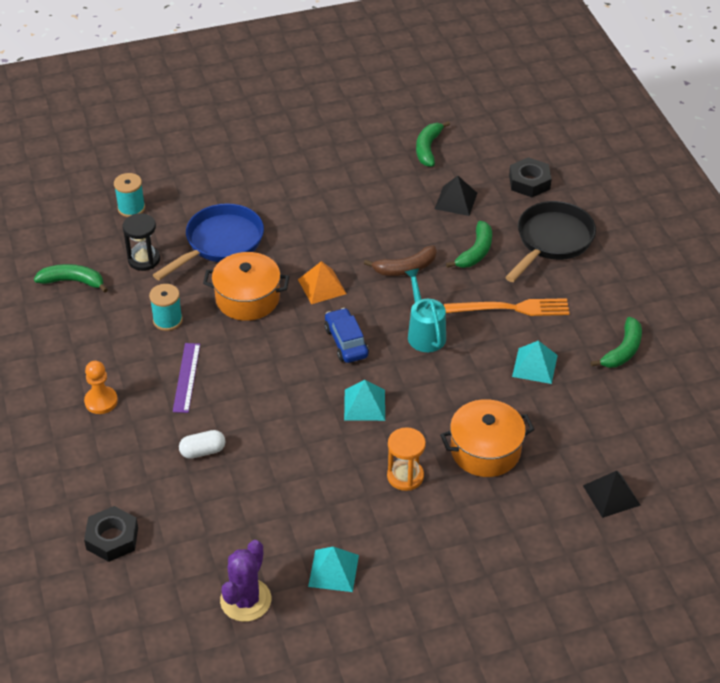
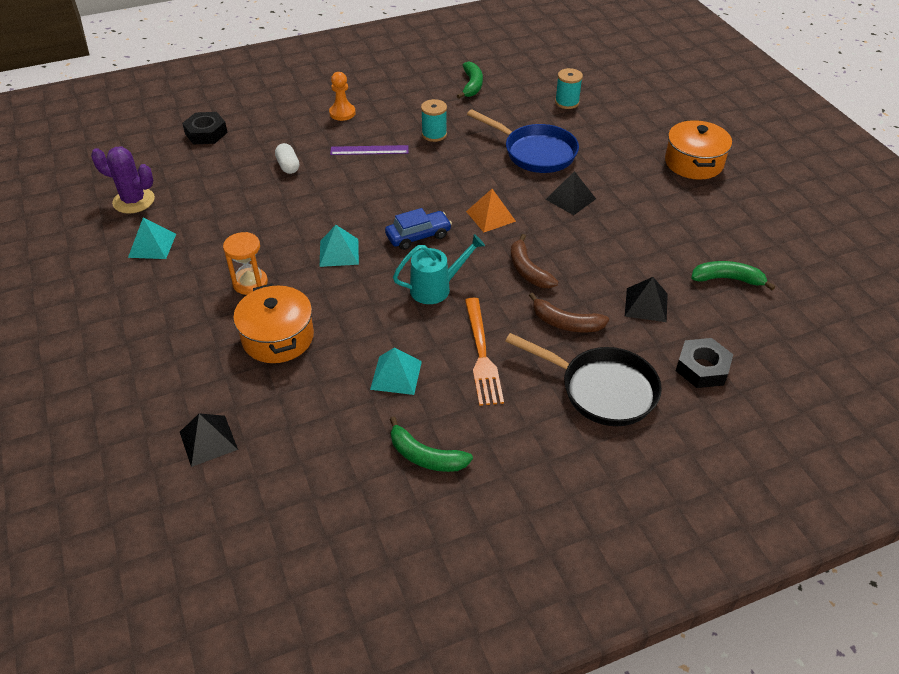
camera: 85 degrees right, 0 degrees up
black hourglass [122,213,160,271] -> none
orange pot [203,252,290,321] -> orange pot moved to [665,120,732,180]
green banana [446,221,492,268] -> brown banana [529,293,609,332]
none -> black pyramid [546,171,596,215]

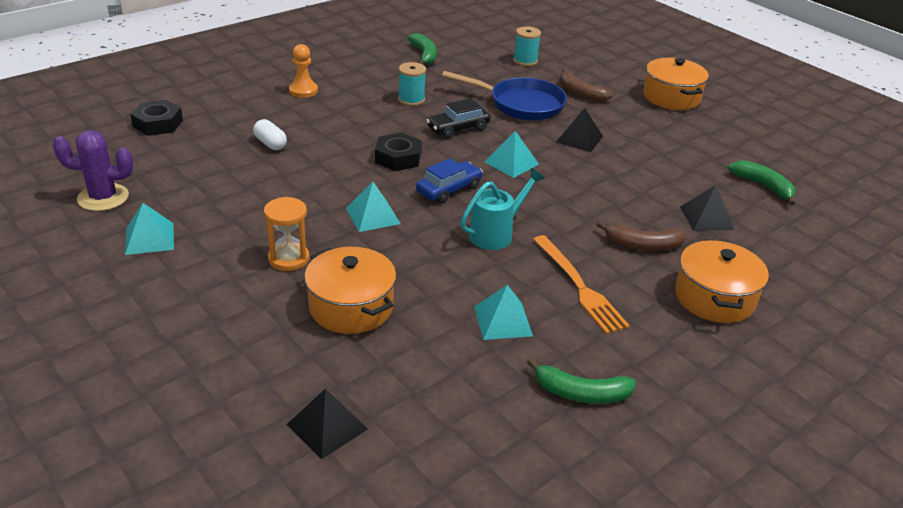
camera: 20 degrees left, 10 degrees down
purple ruler [330,145,408,155] -> none
orange pyramid [466,189,516,232] -> turquoise pyramid [485,131,539,178]
black pan [506,333,662,426] -> orange pot [675,239,769,323]
brown banana [511,234,558,288] -> brown banana moved to [560,69,613,102]
black nut [676,338,733,388] -> black nut moved to [375,133,422,171]
green banana [691,261,775,290] -> green banana turned 60 degrees clockwise [727,160,796,205]
none -> black car [426,98,490,139]

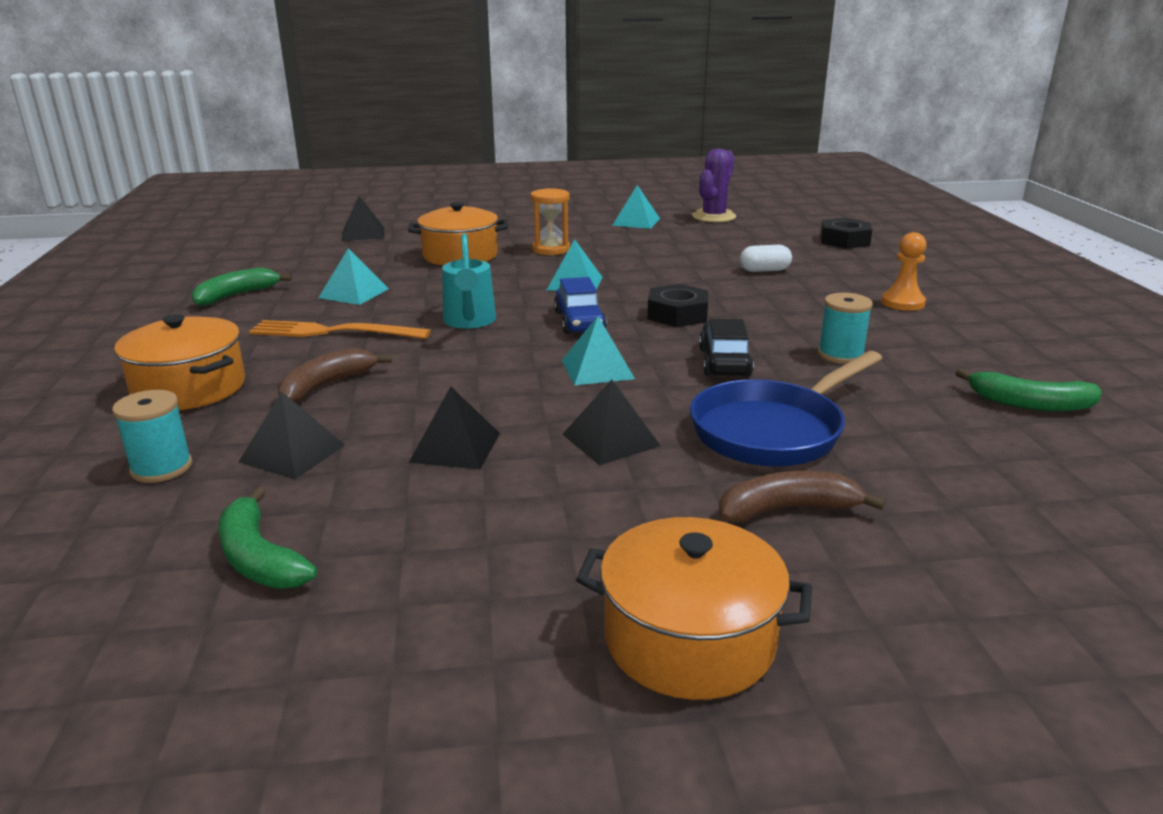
camera: 125 degrees right, 10 degrees down
turquoise spool [513,26,541,66] -> turquoise spool moved to [112,390,192,483]
green banana [727,160,796,205] -> green banana turned 60 degrees clockwise [218,487,317,589]
none -> black pyramid [409,386,500,469]

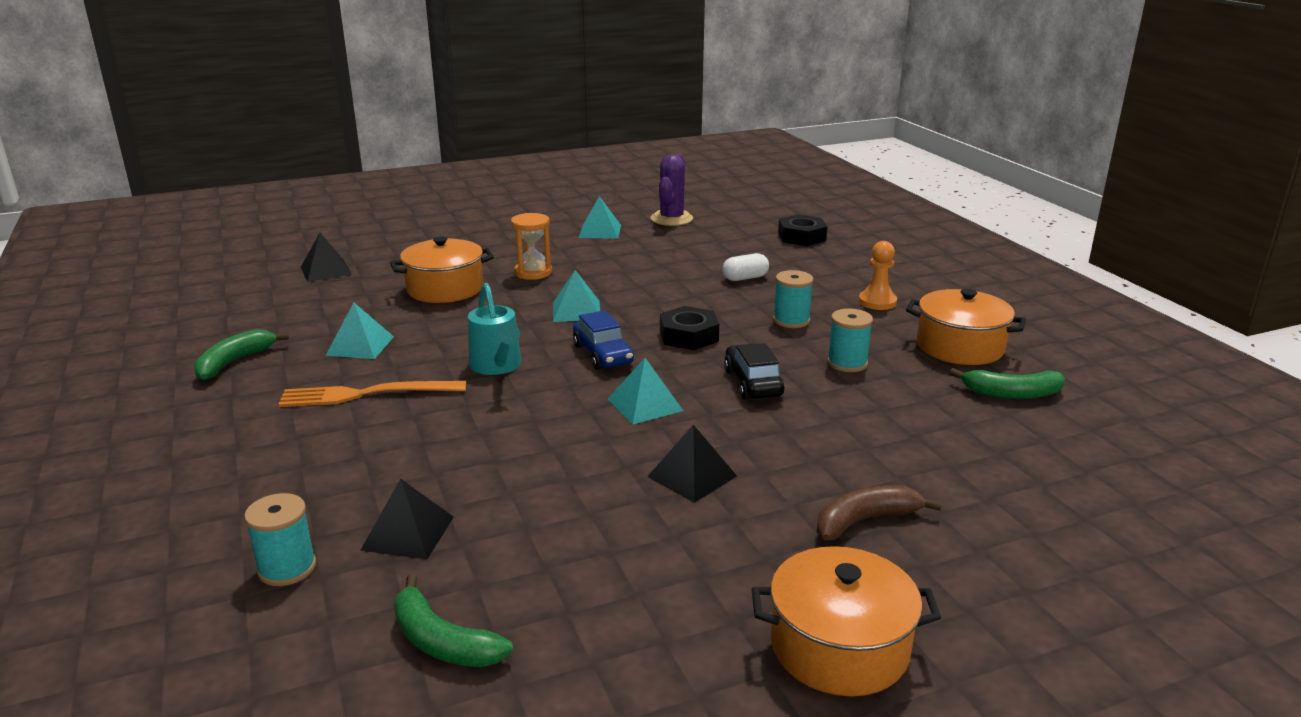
camera: 15 degrees left, 0 degrees up
orange pot [114,314,245,410] -> orange pot moved to [906,289,1026,365]
brown banana [278,348,392,403] -> none
black pyramid [409,386,500,469] -> none
blue pan [690,351,882,467] -> none
none -> turquoise spool [773,270,814,328]

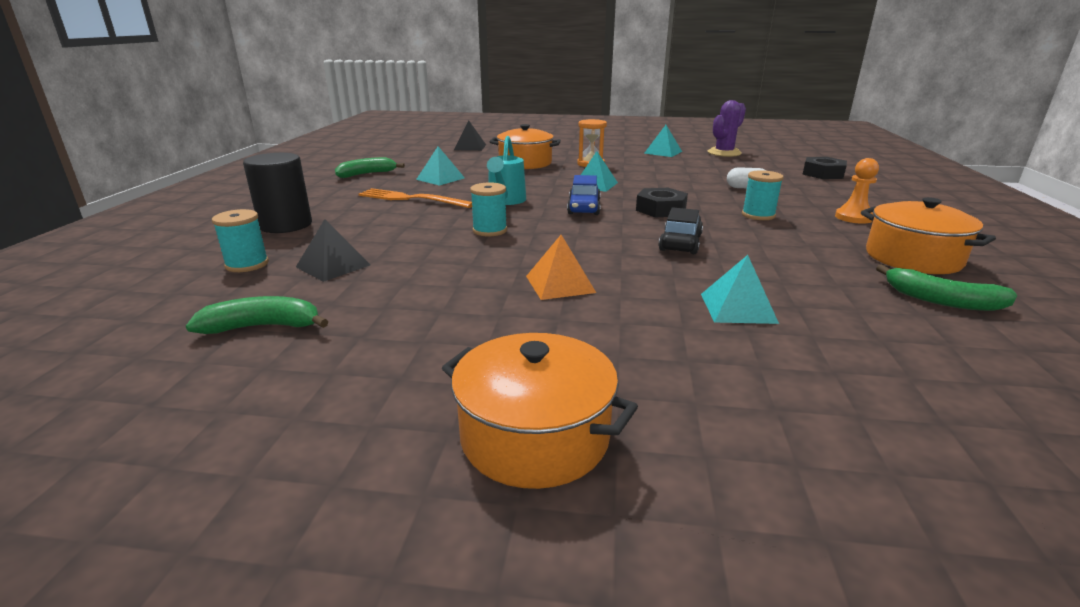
camera: 30 degrees right, 0 degrees up
green banana [394,574,513,667] -> green banana turned 105 degrees clockwise [186,296,328,334]
turquoise pyramid [608,358,683,425] -> turquoise pyramid moved to [701,255,779,324]
black pyramid [647,425,737,503] -> orange pyramid [526,235,596,300]
brown banana [816,485,942,541] -> none
turquoise spool [827,308,873,372] -> turquoise spool moved to [470,182,507,236]
none -> black cylinder [243,153,312,233]

